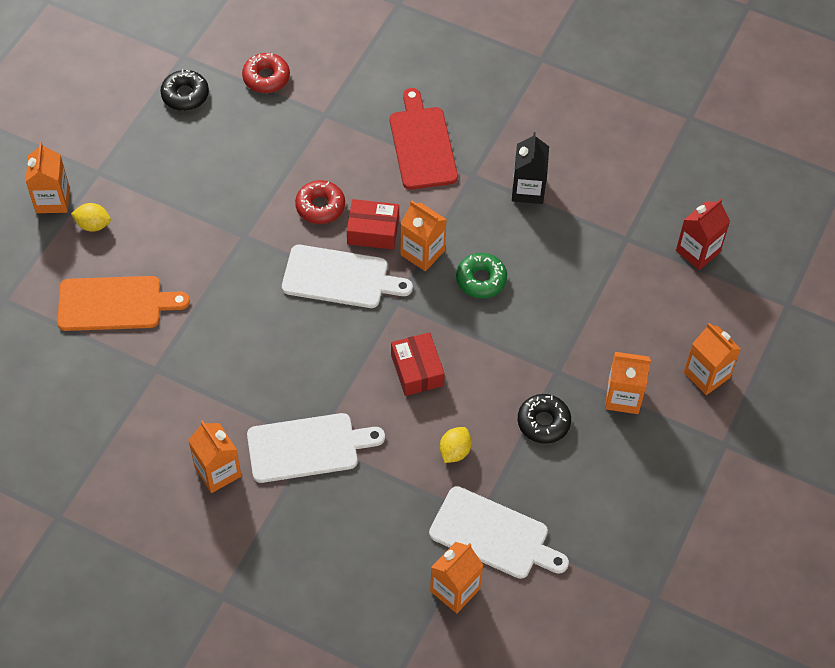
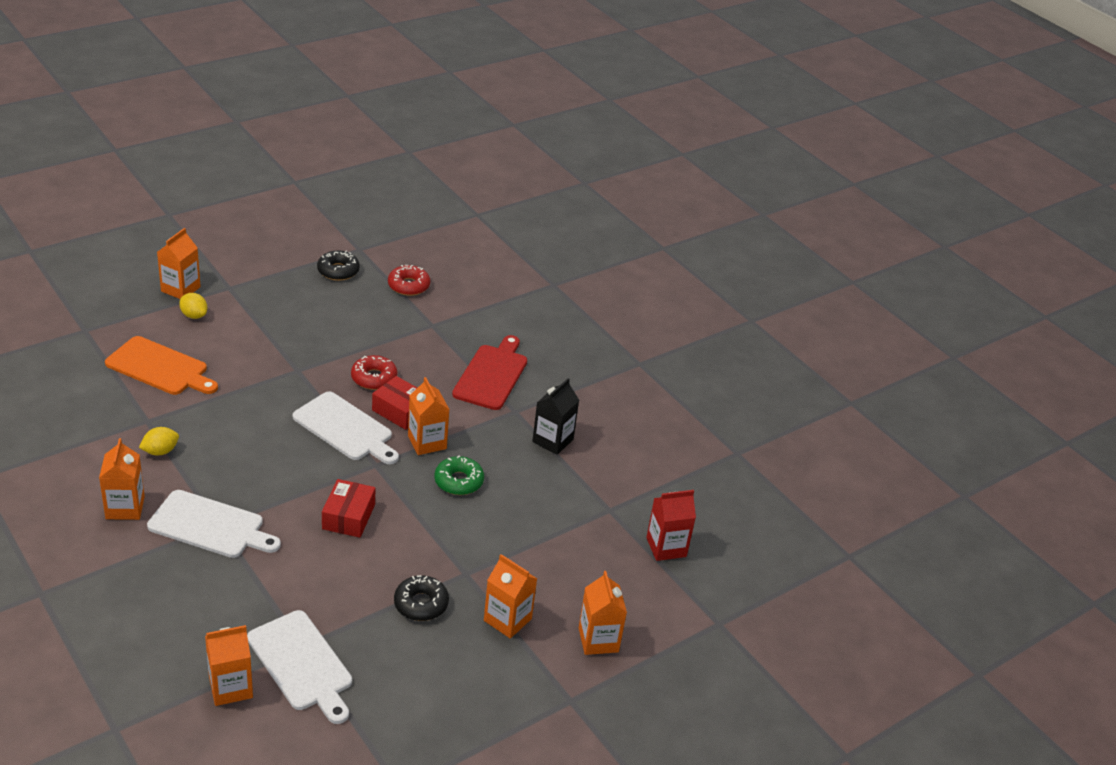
camera: 25 degrees right, 20 degrees down
yellow lemon [440,427,472,463] -> yellow lemon moved to [139,427,179,455]

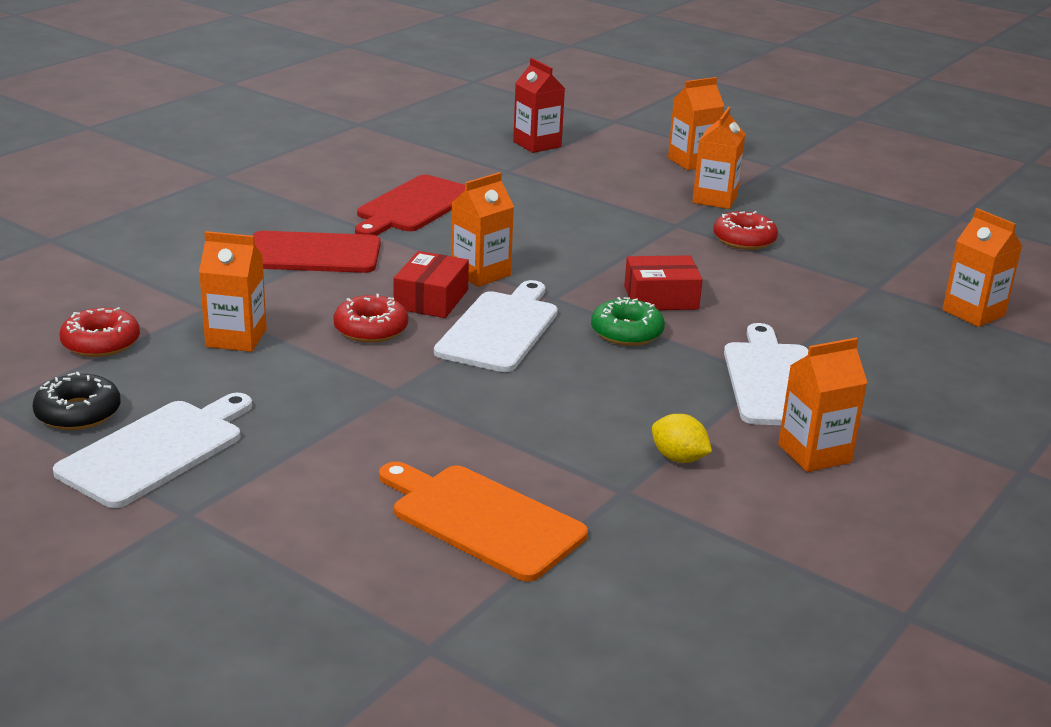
camera: 105 degrees left, 10 degrees down
orange cutting board [105,336,218,395] -> orange cutting board turned 60 degrees counterclockwise [379,462,588,582]
orange carton [157,228,201,299] -> orange carton moved to [199,231,267,352]
yellow lemon [179,293,207,319] -> none
white cutting board [247,610,352,724] -> white cutting board moved to [53,393,252,508]
black donut [394,575,449,621] -> red donut [713,211,778,250]
green donut [434,455,484,495] -> green donut moved to [591,297,665,346]
black carton [532,378,579,455] -> red cutting board [355,175,465,236]

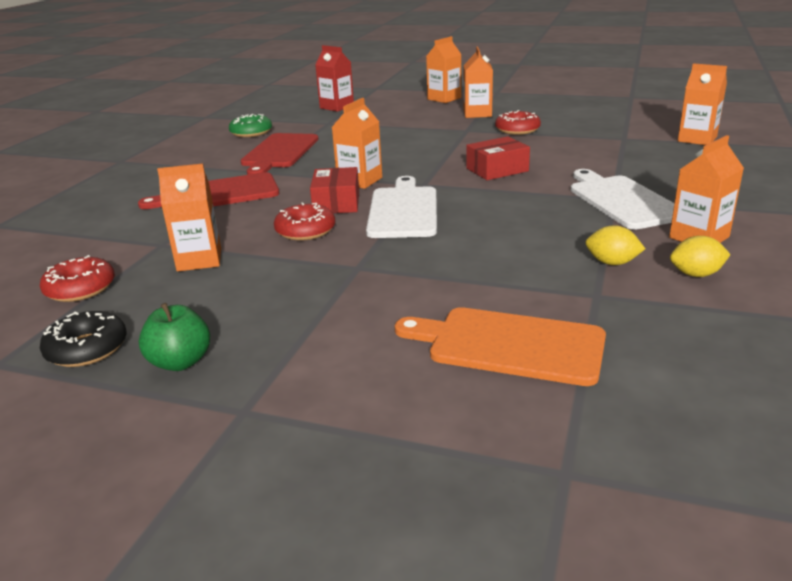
camera: 15 degrees left, 0 degrees up
white cutting board [53,393,252,508] -> green apple [139,303,210,371]
green donut [591,297,665,346] -> green donut moved to [229,114,272,137]
none -> yellow lemon [670,236,731,277]

